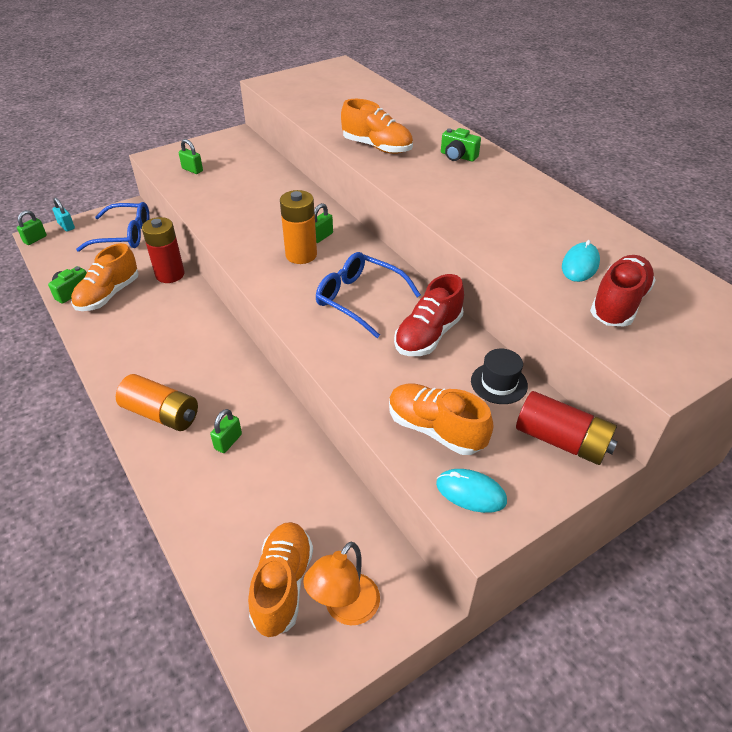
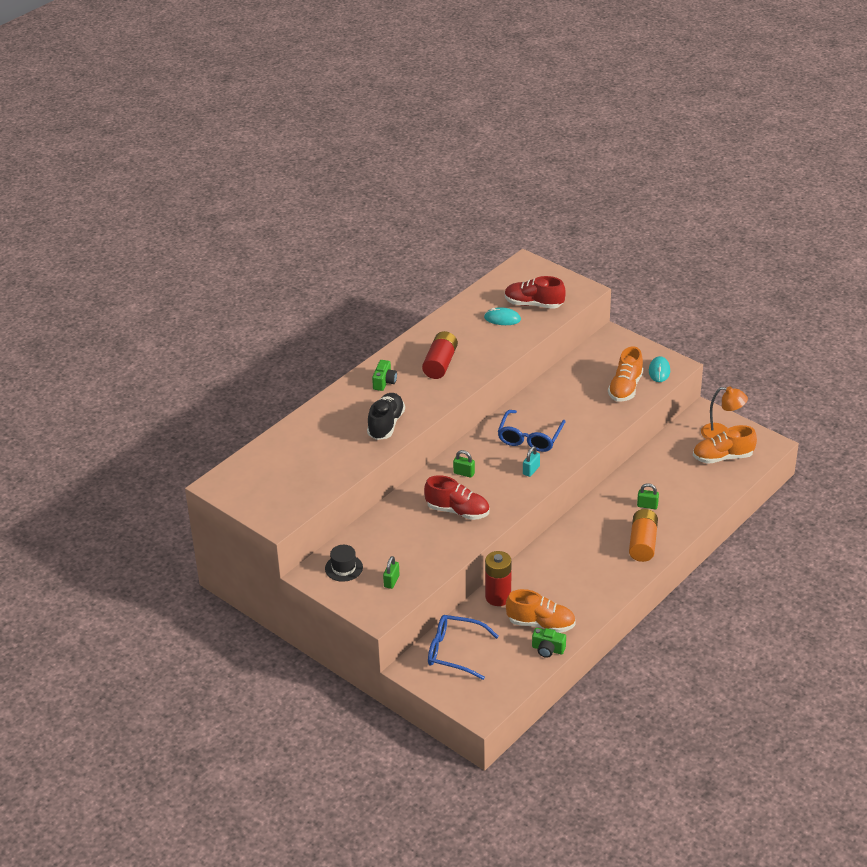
camera: 105 degrees left, 5 degrees down
green padlock [17,210,47,245] -> none
turquoise padlock [52,197,75,232] -> turquoise padlock moved to [523,446,540,477]
blue glasses [76,202,149,252] -> blue glasses turned 60 degrees counterclockwise [428,615,499,680]
orange battery [280,190,317,264] -> none
orange shoe [341,99,413,154] -> black shoe [367,393,405,440]
red shoe [394,274,464,356] -> red shoe moved to [424,475,489,520]
black hat [471,349,528,404] -> black hat moved to [325,545,363,582]
red battery [516,391,618,465] -> red battery moved to [422,331,458,379]

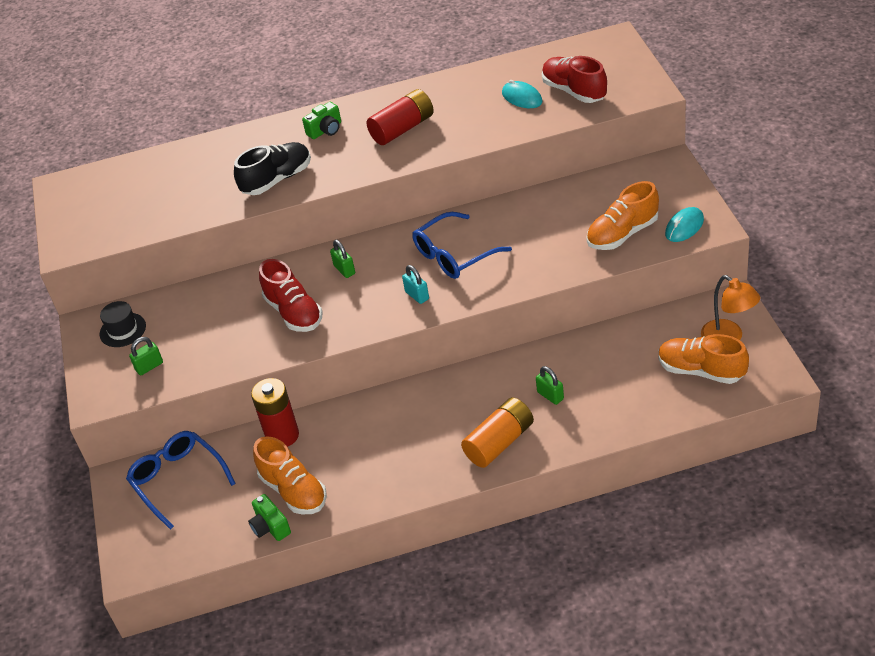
camera: 40 degrees right, 5 degrees up
turquoise padlock [523,446,540,477] -> turquoise padlock turned 75 degrees clockwise [402,265,429,304]

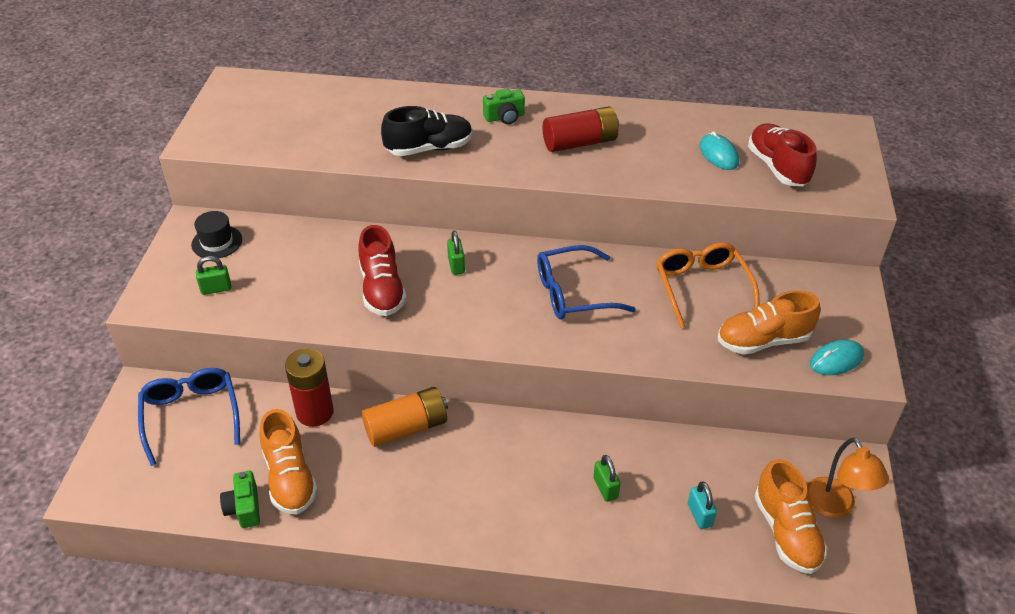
camera: 15 degrees right, 0 degrees up
turquoise padlock [402,265,429,304] -> turquoise padlock moved to [688,481,717,529]
orange battery [461,397,534,468] -> orange battery moved to [362,387,448,447]
orange shoe [658,334,749,384] -> orange shoe turned 150 degrees counterclockwise [754,459,828,574]
none -> orange glasses [656,243,760,328]

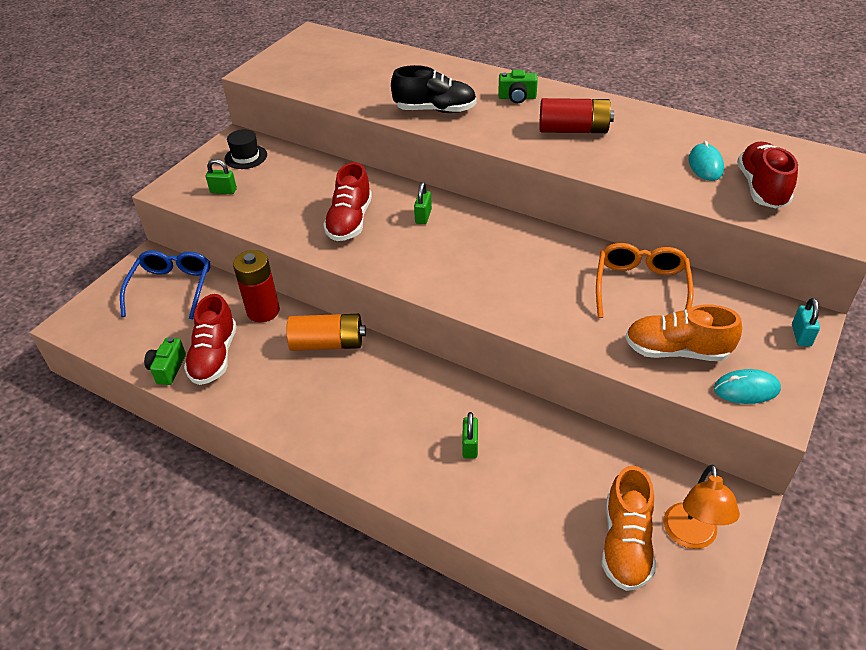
camera: 25 degrees right, 0 degrees up
orange shoe [259,409,318,514] -> red shoe [184,294,237,385]
blue glasses [537,245,636,320] -> none
turquoise padlock [688,481,717,529] -> turquoise padlock moved to [792,298,820,347]

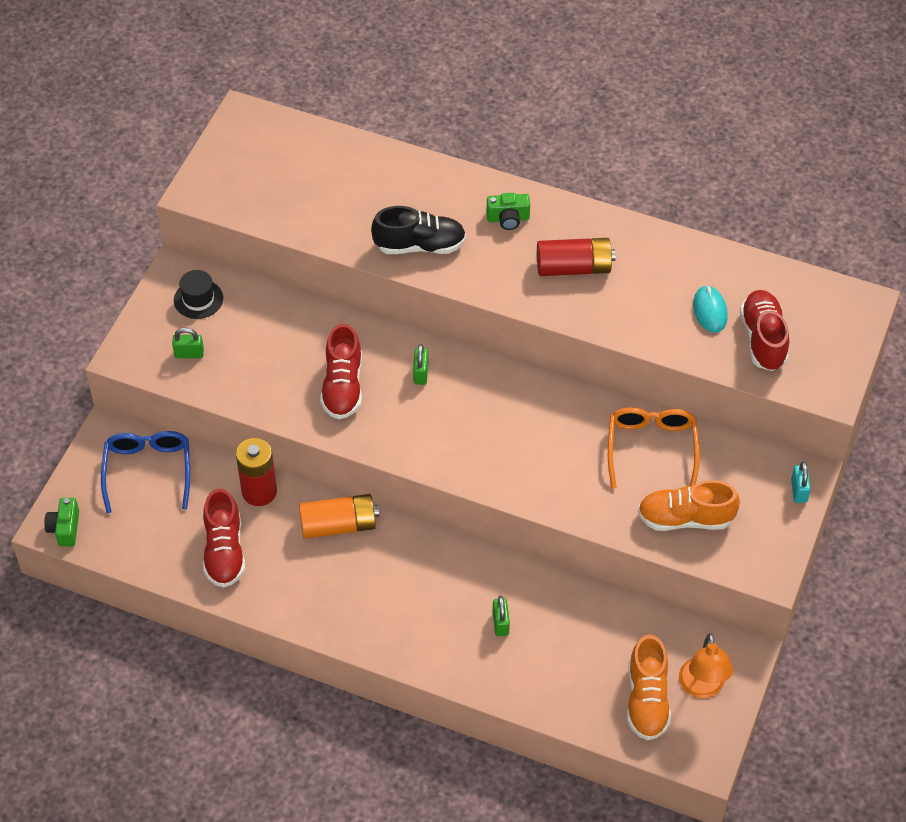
camera: 10 degrees left, 10 degrees up
green camera [144,337,186,385] -> green camera moved to [44,498,79,547]
turquoise mouse [714,369,781,404] -> none

